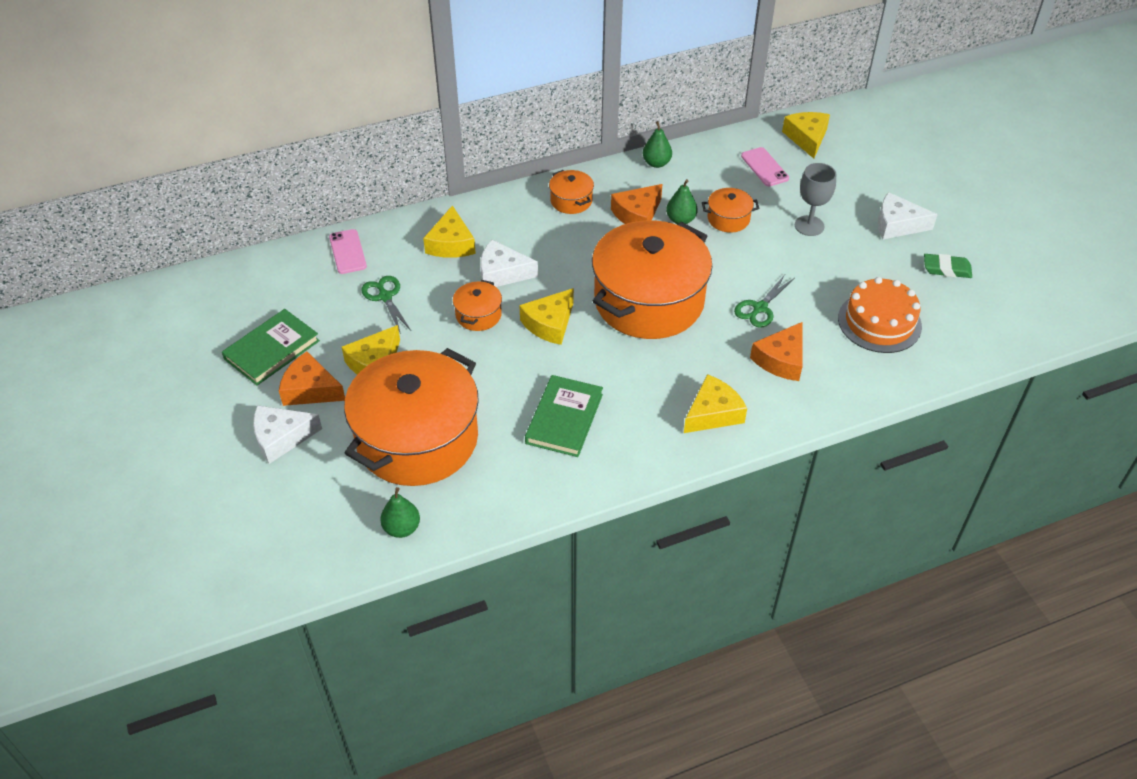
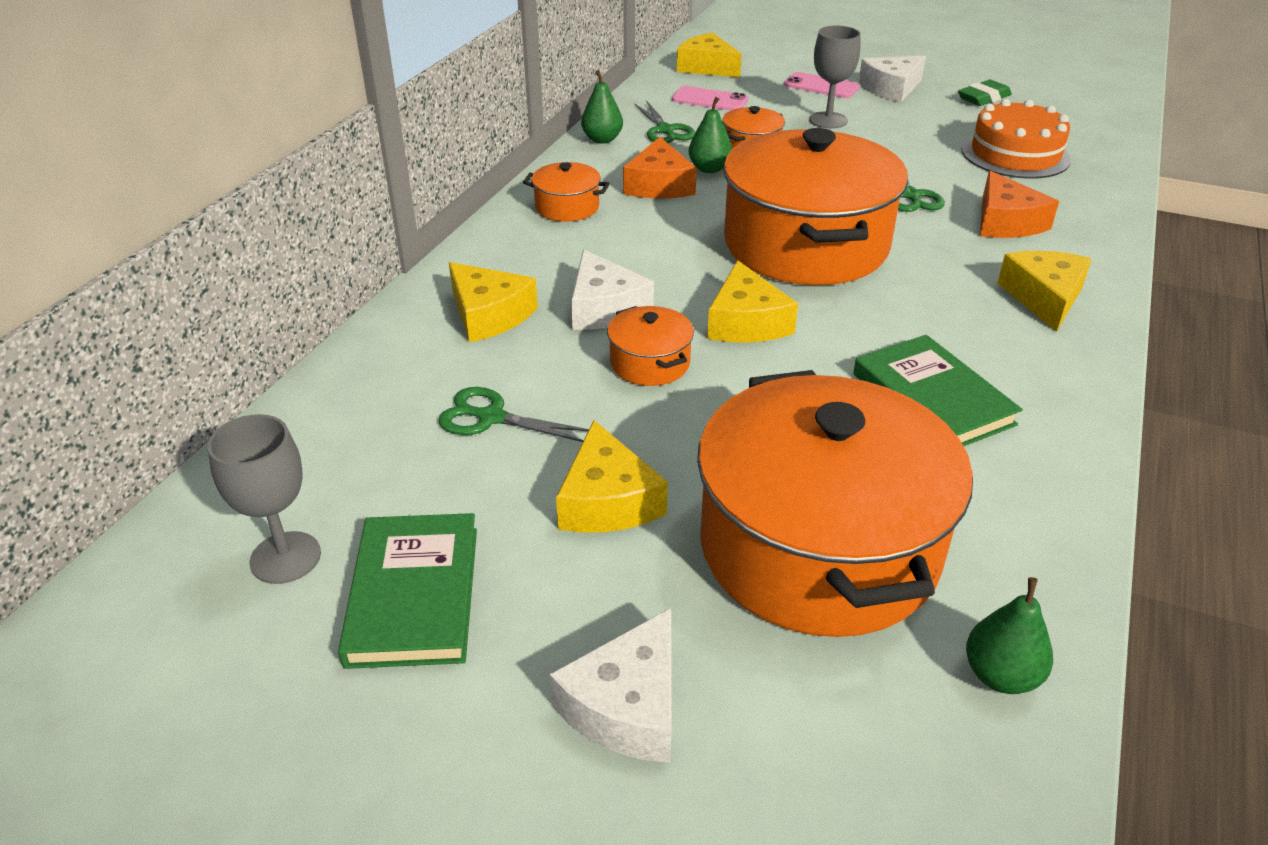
camera: 45 degrees left, 10 degrees down
orange cheese [279,351,345,406] -> none
pink phone [329,229,367,274] -> pink phone moved to [784,72,860,98]
white cheese [481,240,538,287] -> white cheese turned 75 degrees counterclockwise [571,250,654,330]
none -> grey goblet [207,414,321,584]
none -> green scissors [634,100,696,143]

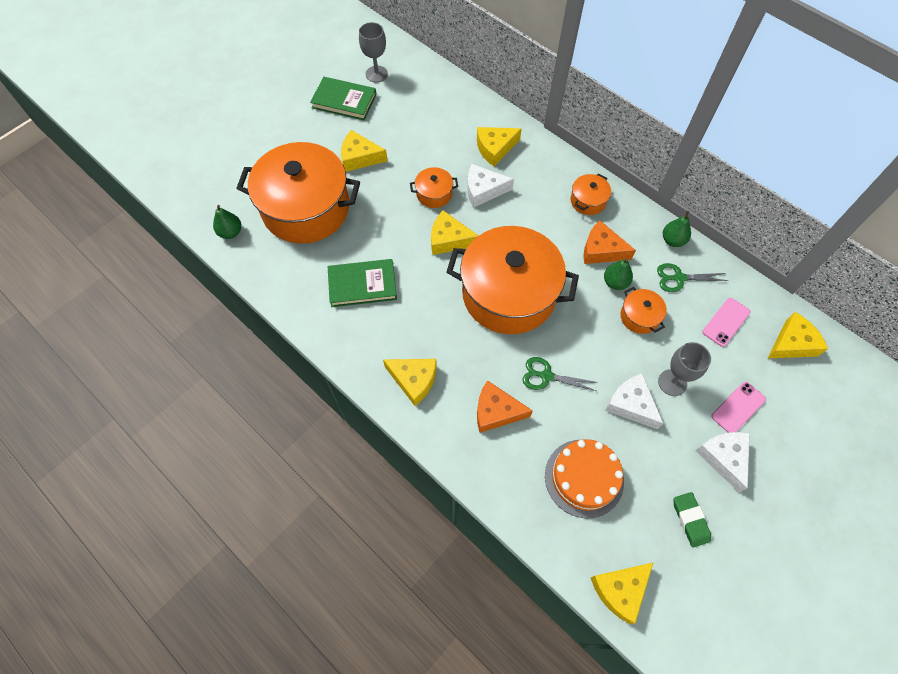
camera: 110 degrees right, 25 degrees up
green scissors [438,387,589,442] -> none
white cheese [550,608,671,763] -> white cheese moved to [605,373,663,429]
none -> yellow cheese [591,563,653,624]

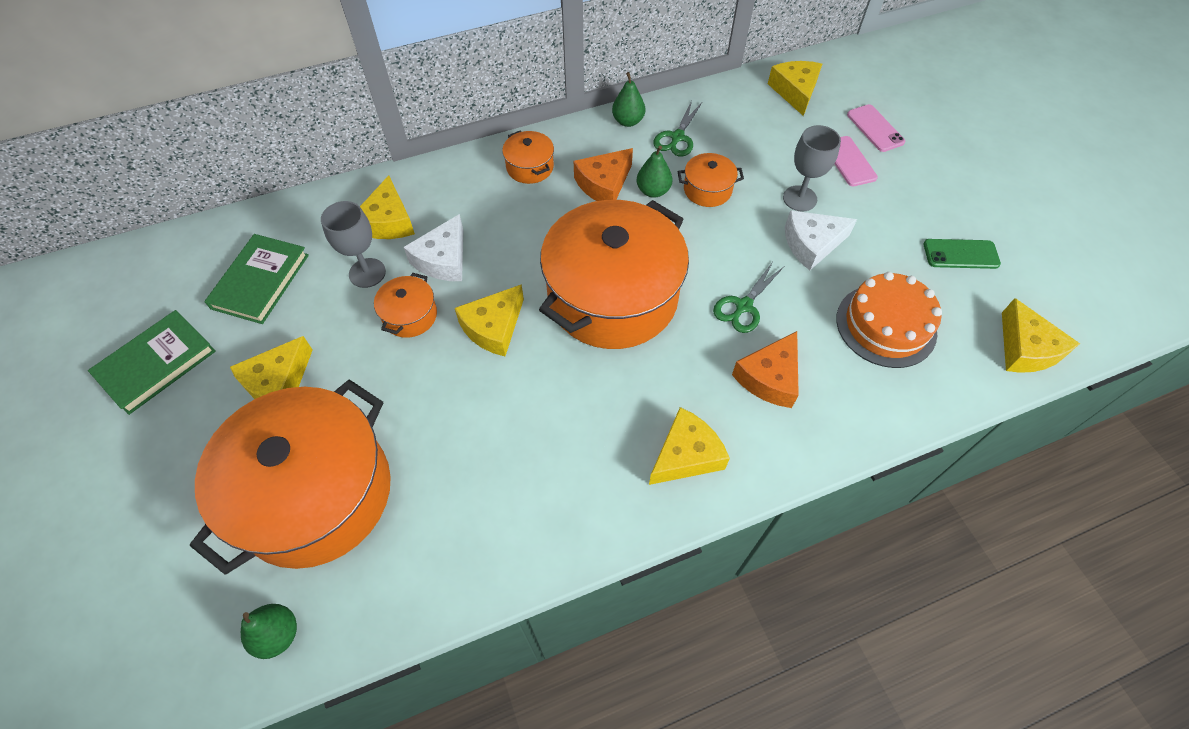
camera: 65 degrees left, 5 degrees down
green book [328,259,397,307] -> green book moved to [204,234,309,324]
grey goblet [359,22,388,82] -> grey goblet moved to [321,201,386,288]
green eraser [674,492,711,548] -> green phone [923,239,1001,269]
white cheese [695,432,750,493] -> none
pink phone [702,298,751,347] -> pink phone moved to [847,104,905,152]

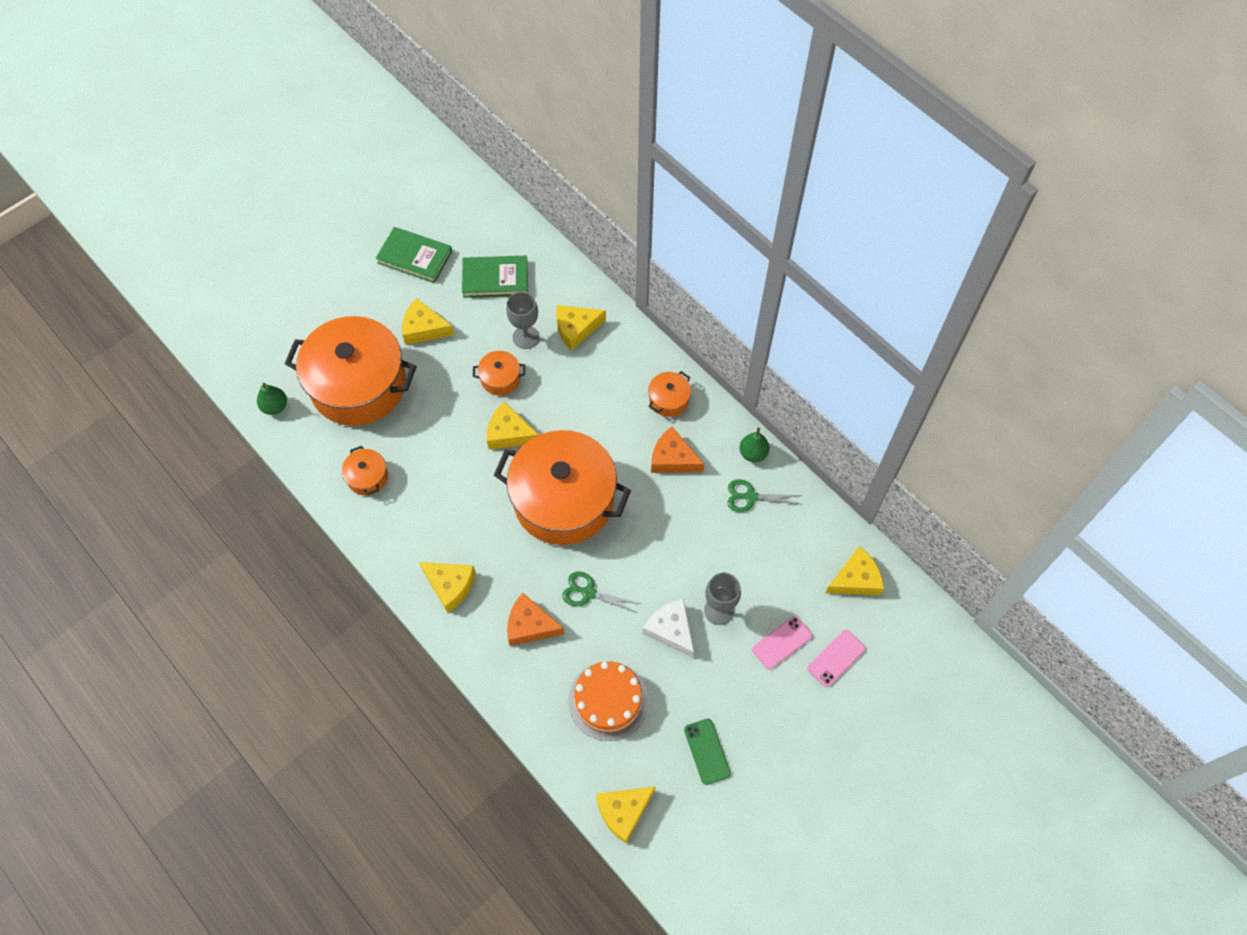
camera: 70 degrees right, 5 degrees up
white cheese [403,214,463,281] -> none
green pear [637,145,672,198] -> none
orange pot [677,153,744,207] -> orange pot moved to [342,446,388,495]

